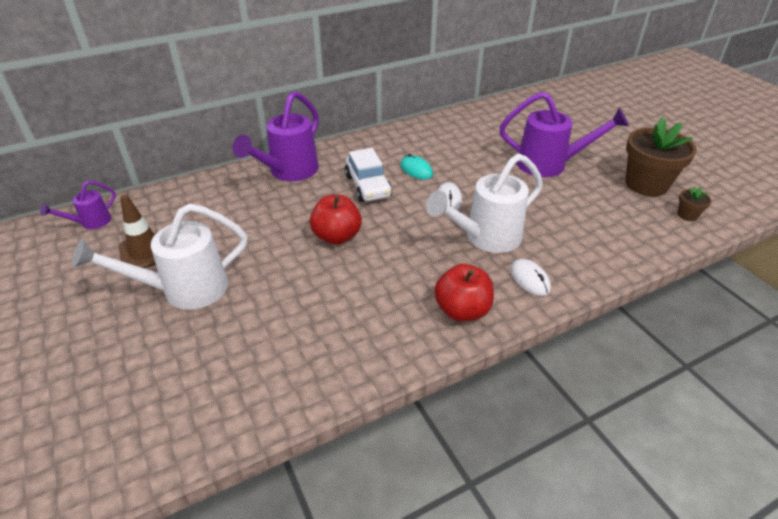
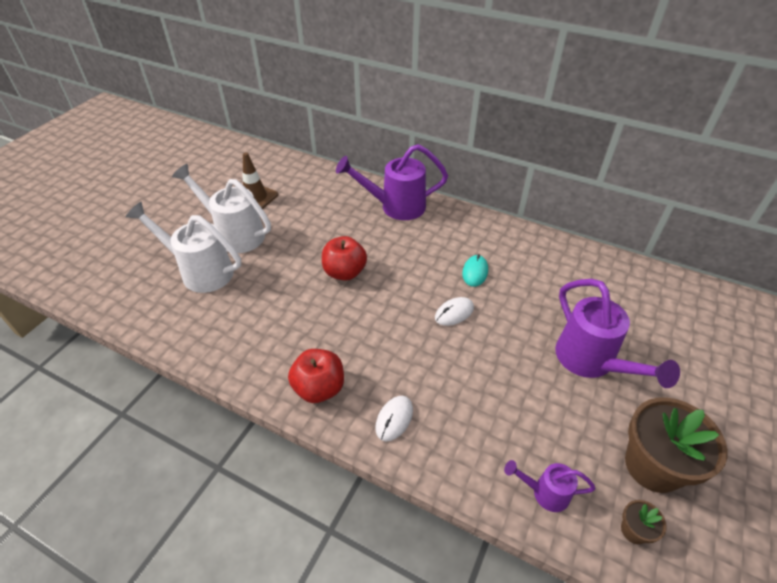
camera: 55 degrees right, 5 degrees up
purple watering can [40,180,116,229] -> purple watering can moved to [504,460,595,512]
white car [345,148,392,202] -> none
white watering can [426,154,543,253] -> white watering can moved to [126,202,241,293]

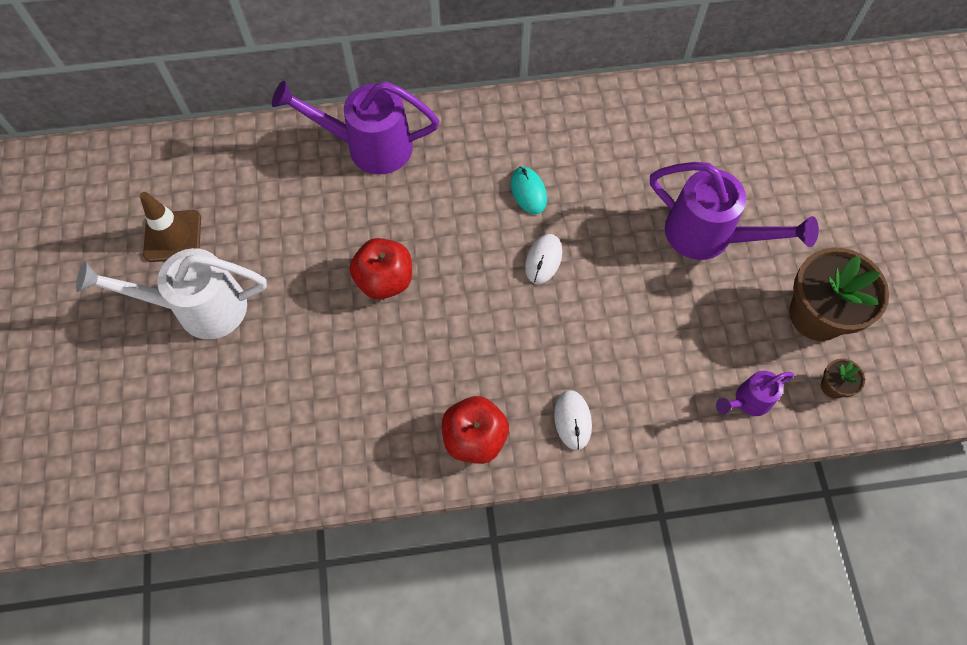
camera: 35 degrees left, 20 degrees up
white watering can [126,202,241,293] -> none
purple watering can [336,144,448,220] -> purple watering can turned 45 degrees clockwise [272,81,439,174]

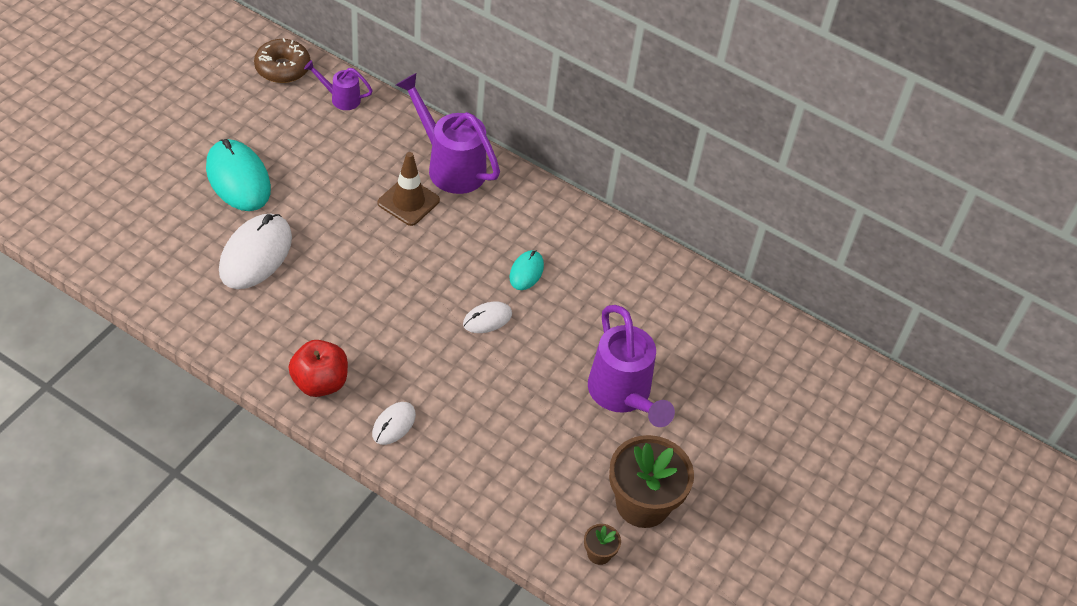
camera: 35 degrees right, 15 degrees down
white watering can [76,248,267,339] -> turquoise mouse [206,139,271,211]
brown traffic cone [140,192,201,262] -> brown traffic cone moved to [378,152,440,226]
red apple [350,238,412,299] -> none
purple watering can [716,371,794,416] -> purple watering can moved to [304,60,373,110]
none -> white mouse [219,214,292,289]
none -> brown donut [254,38,310,83]

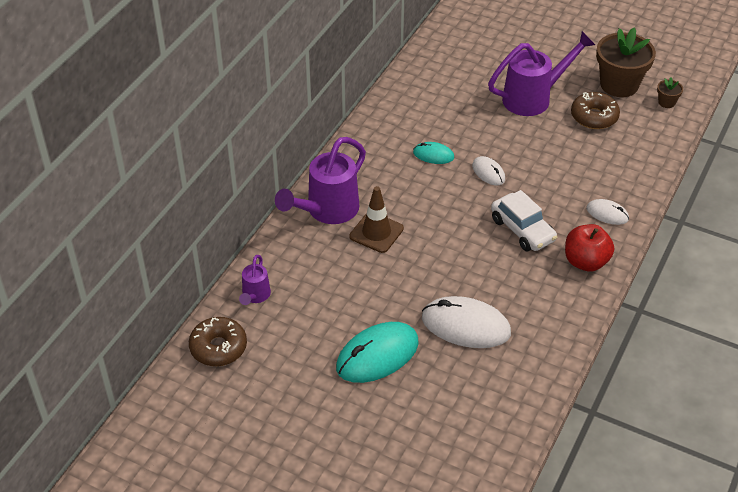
camera: 90 degrees left, 5 degrees down
none -> white car [491,190,557,252]
none -> brown donut [571,92,620,129]

